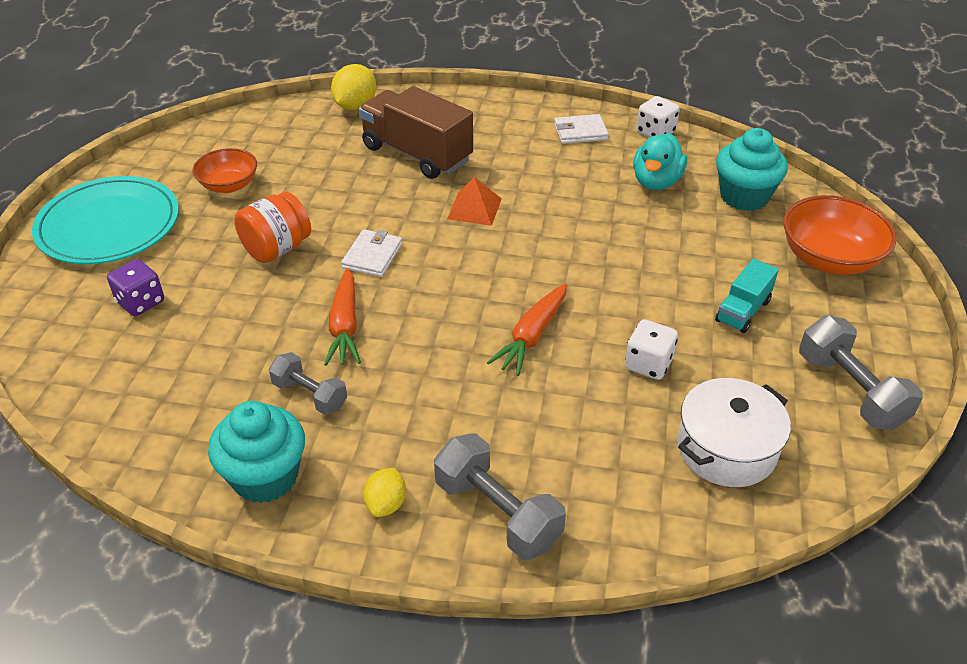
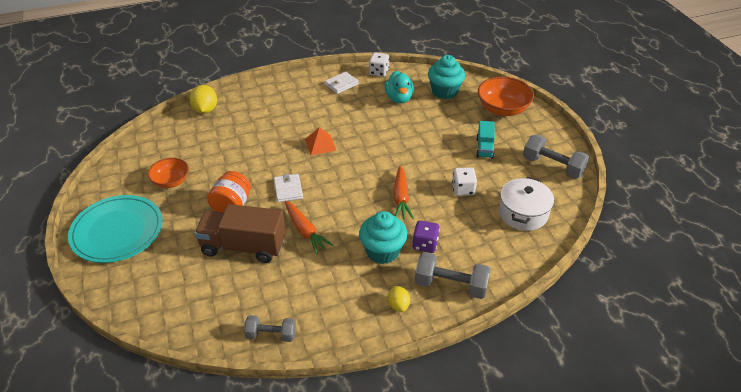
camera: 30 degrees left, 0 degrees up
purple dice [107,259,164,316] -> purple dice moved to [412,220,440,253]
turquoise cupcake [208,401,305,503] -> turquoise cupcake moved to [359,211,407,264]
grey dumbbell [269,352,347,415] -> grey dumbbell moved to [244,315,296,342]
brown truck [359,86,473,179] -> brown truck moved to [195,204,286,263]

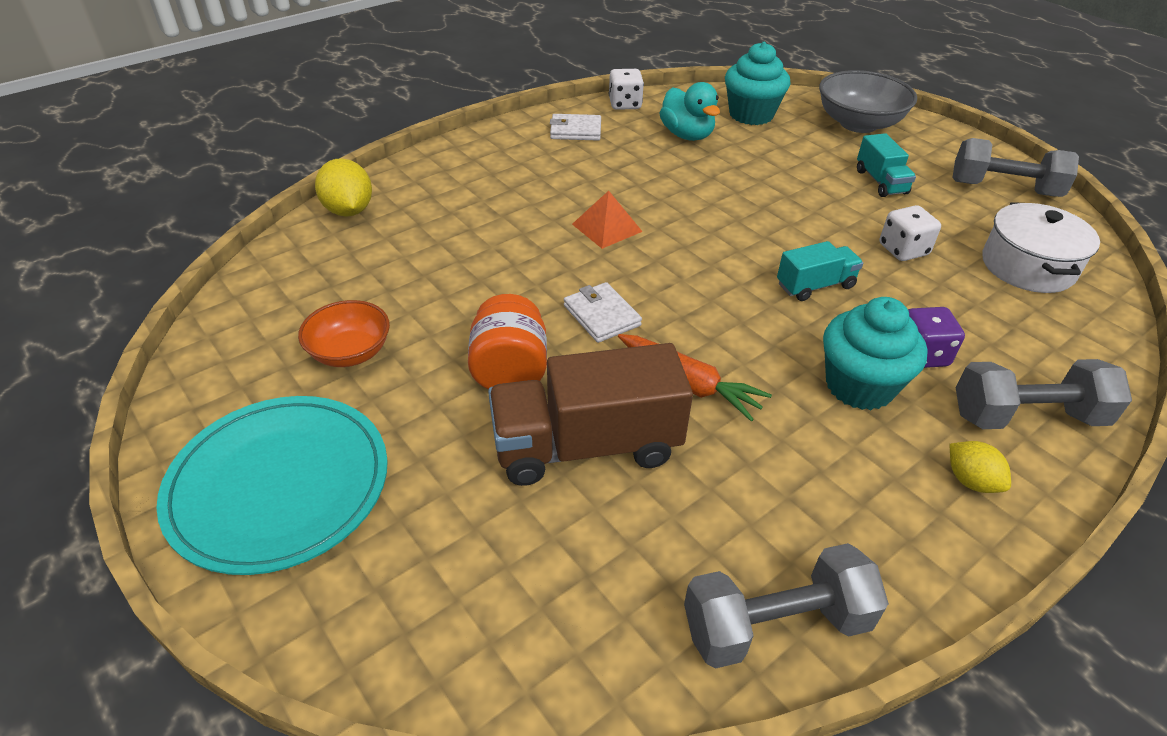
camera: 20 degrees left, 0 degrees up
grey dumbbell [244,315,296,342] -> grey dumbbell [684,543,889,669], size x1.55
white wallet [325,72,359,94] -> white wallet turned 60 degrees clockwise [550,114,601,141]
orange carrot [393,166,414,219] -> turquoise truck [777,241,863,301]
orange bowl [478,77,534,116] -> grey bowl [819,70,917,133]

